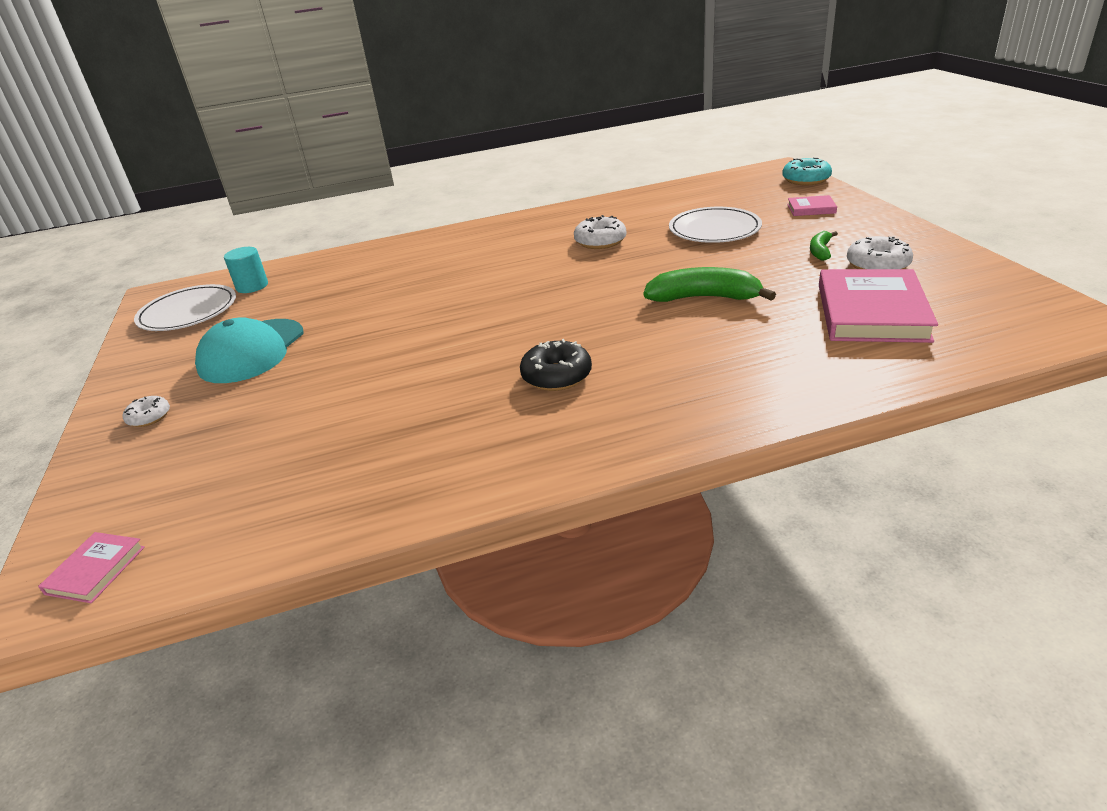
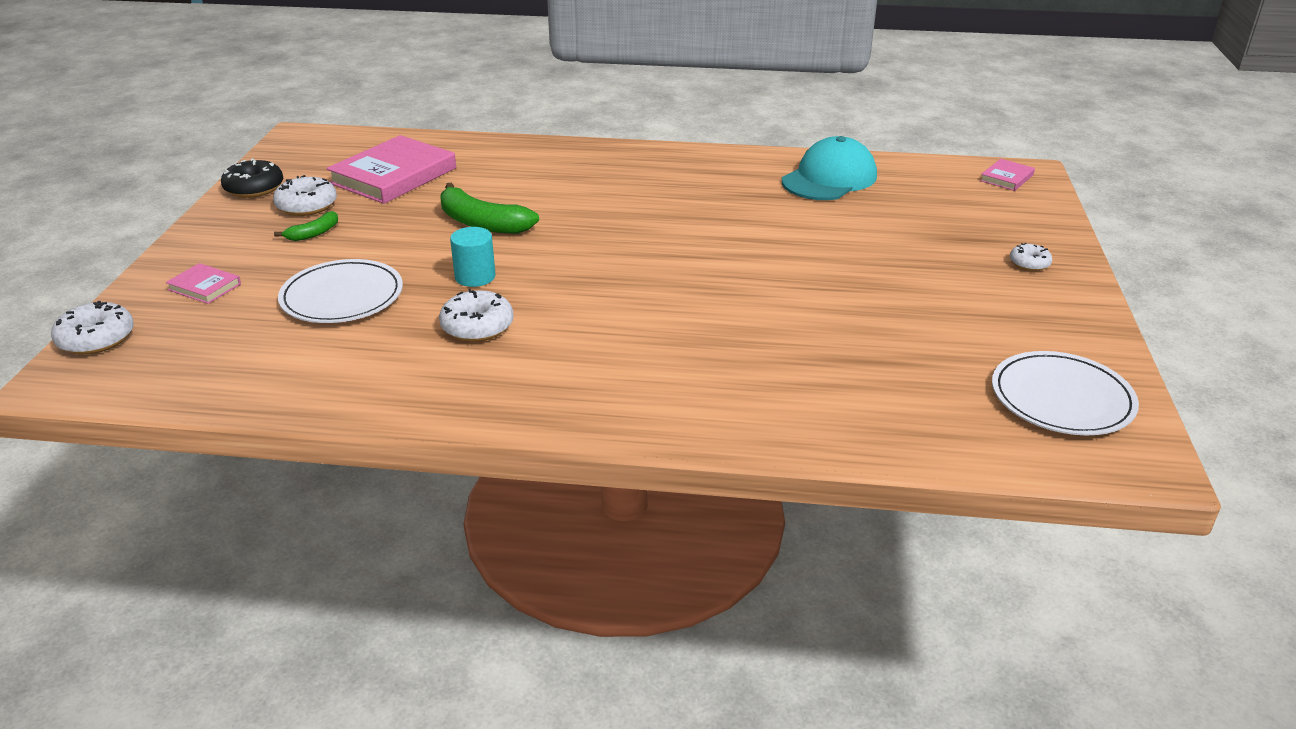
camera: 160 degrees left, 0 degrees up
turquoise cap [195,317,304,383] -> turquoise cap moved to [782,136,877,200]
turquoise cylinder [224,247,268,293] -> turquoise cylinder moved to [450,227,495,287]
black donut [520,339,592,391] -> black donut moved to [221,158,283,198]
turquoise donut [782,157,832,185] -> white donut [51,301,134,355]

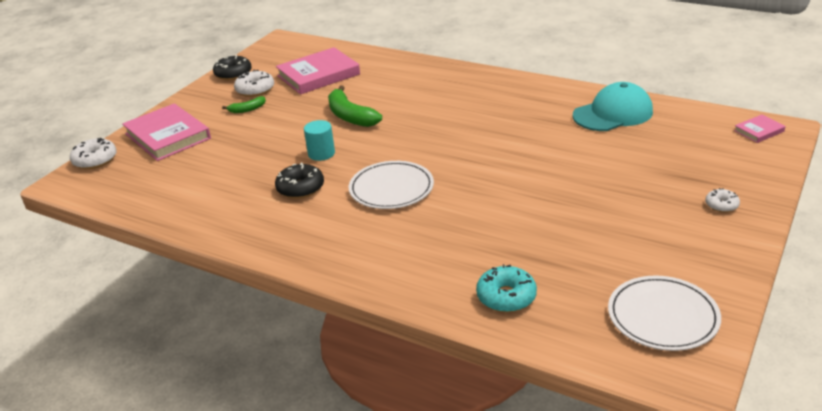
camera: 25 degrees right, 0 degrees up
pink book [166,263,241,304] -> pink book [122,103,211,161], size x2.14
white plate [278,259,403,323] -> white plate moved to [349,161,434,209]
white donut [439,289,514,342] -> black donut [275,163,324,199]
none -> turquoise donut [476,264,537,312]

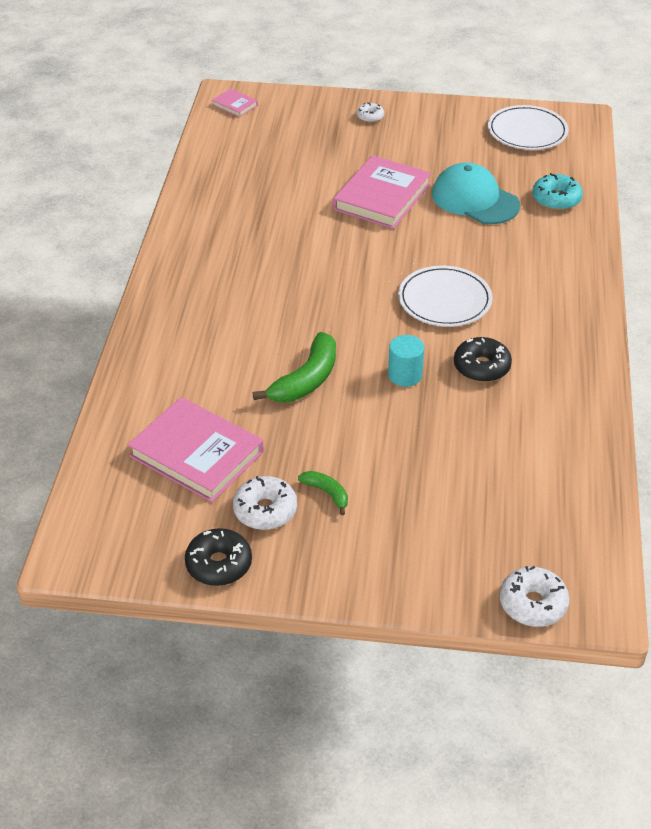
camera: 115 degrees left, 10 degrees up
pink book [122,103,211,161] -> pink book moved to [333,155,431,229]
turquoise cap [573,82,653,131] -> turquoise cap moved to [432,162,520,224]

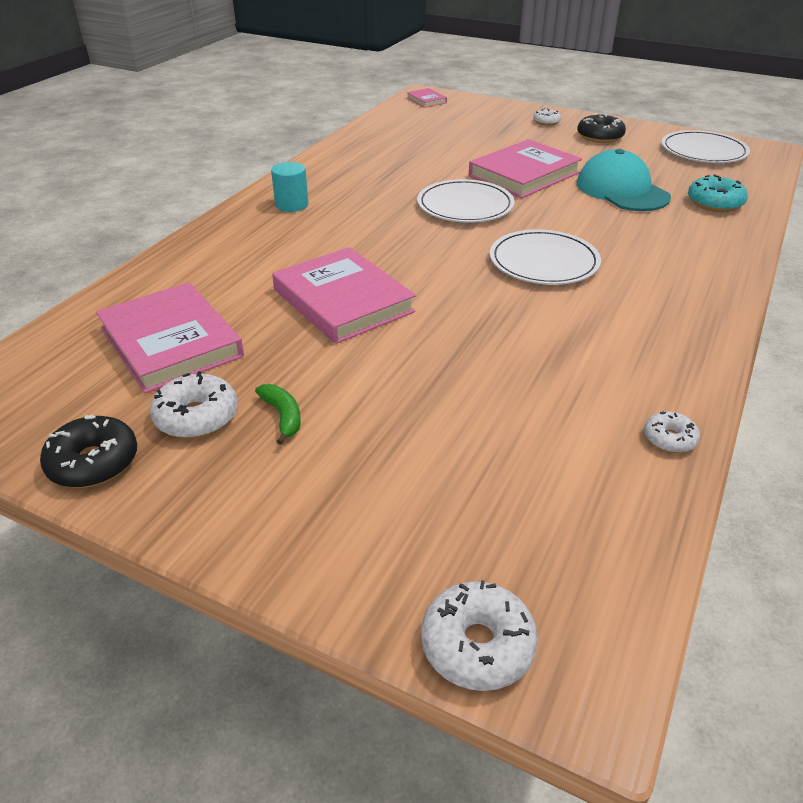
camera: 20 degrees right, 5 degrees down
green banana [252,332,336,402] -> pink book [272,247,416,344]
turquoise cylinder [388,335,424,387] -> turquoise cylinder moved to [271,162,308,212]
black donut [454,337,512,382] -> black donut moved to [577,114,626,143]
none -> white plate [417,179,515,223]
none -> white donut [644,412,700,453]

